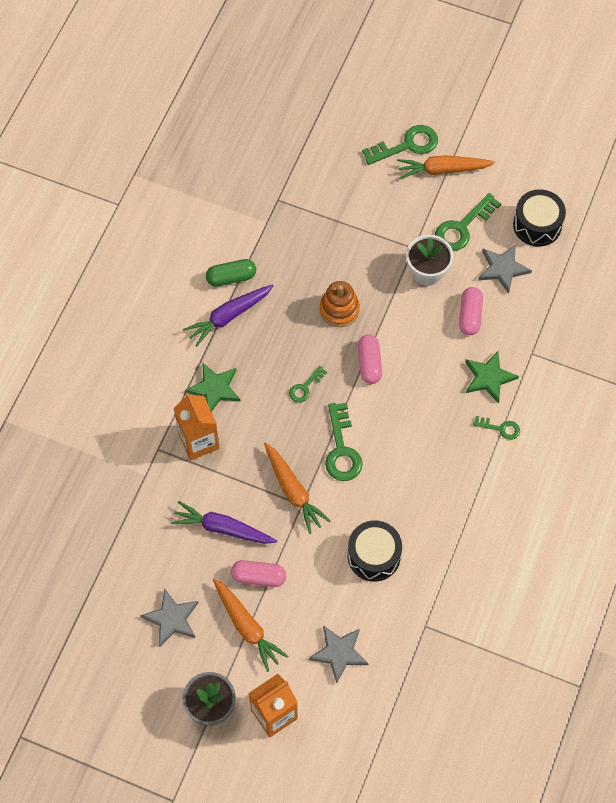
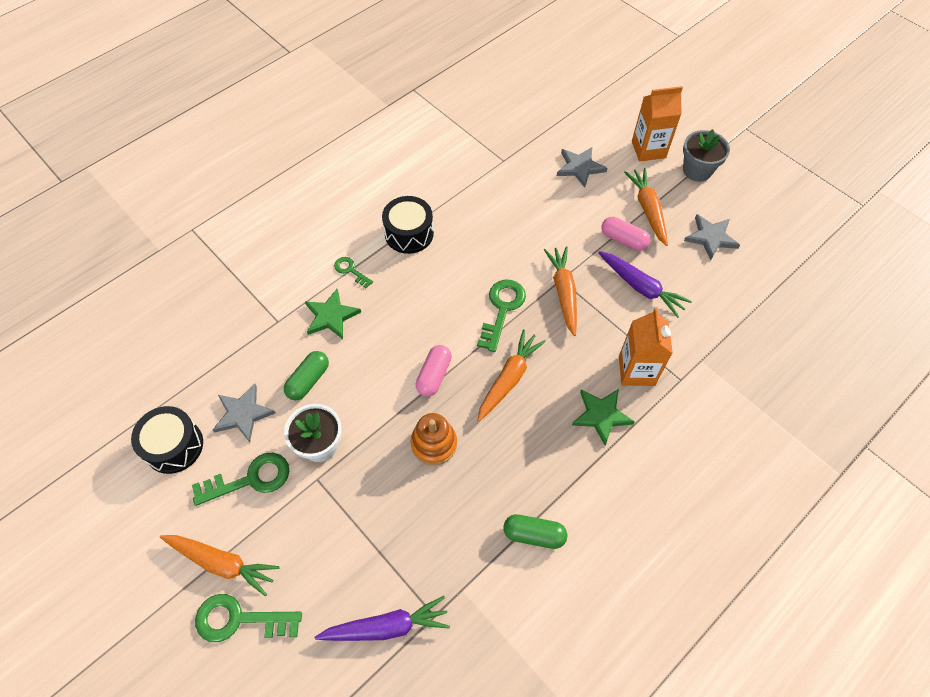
camera: 155 degrees left, 5 degrees down
purple carrot [183,284,274,347] -> purple carrot moved to [315,596,450,641]
green key [289,366,327,403] -> orange carrot [477,329,546,422]
black drum [348,520,402,581] -> black drum moved to [382,196,434,254]
pink capsule [459,287,483,335] -> green capsule [284,351,329,400]

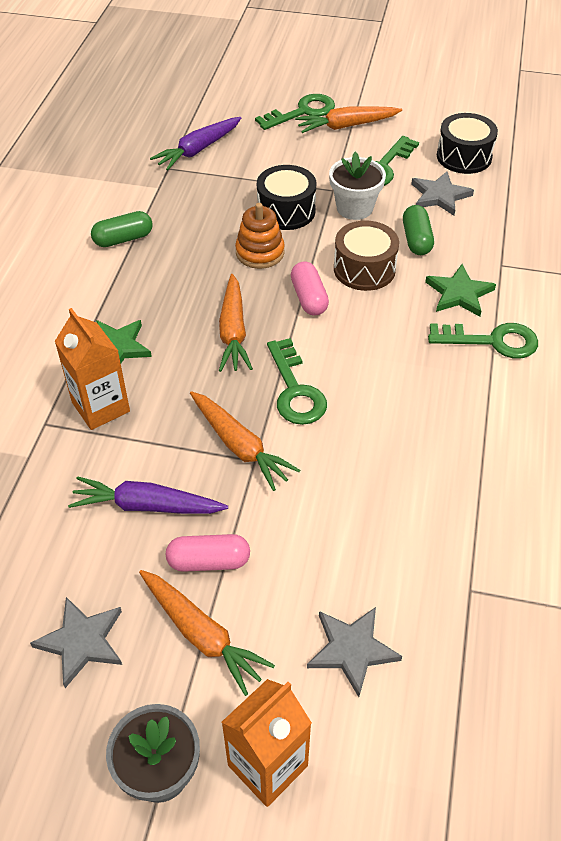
camera: 145 degrees right, 10 degrees down
green key [334,257,373,288] -> green key [428,323,538,359], size x1.78
black drum [382,196,434,254] -> black drum moved to [257,165,316,230]
none -> brown drum [334,221,399,291]

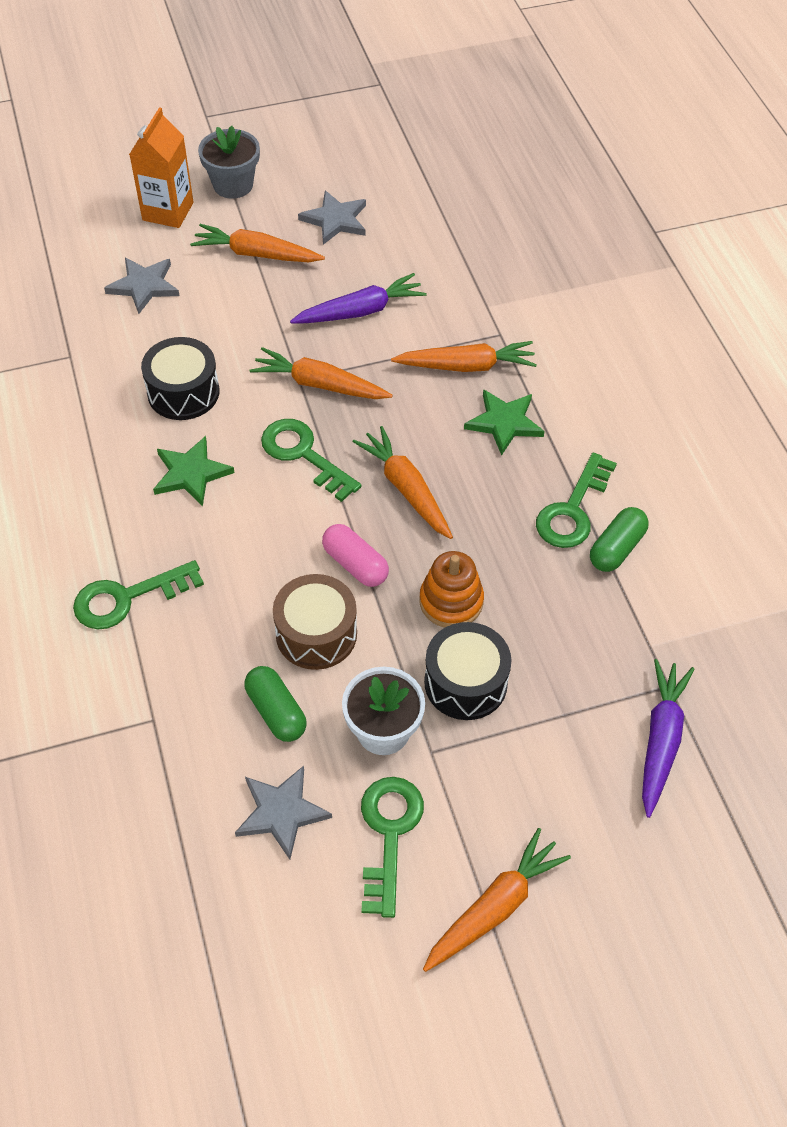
camera: 150 degrees right, 5 degrees up
orange carton [55,308,130,430] -> orange carrot [391,341,537,372]
pink capsule [166,534,250,572] -> none
green key [255,94,335,130] -> green key moved to [536,453,617,548]
green star [425,264,496,317] -> green star moved to [153,436,235,506]
black drum [437,113,498,174] -> black drum moved to [141,337,219,420]

